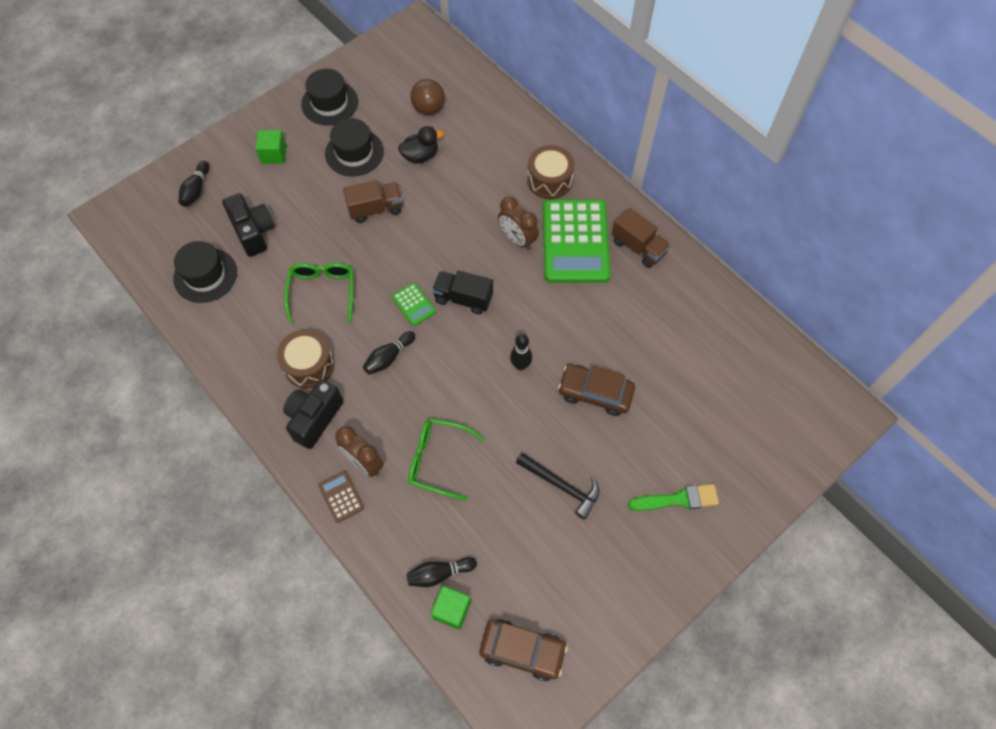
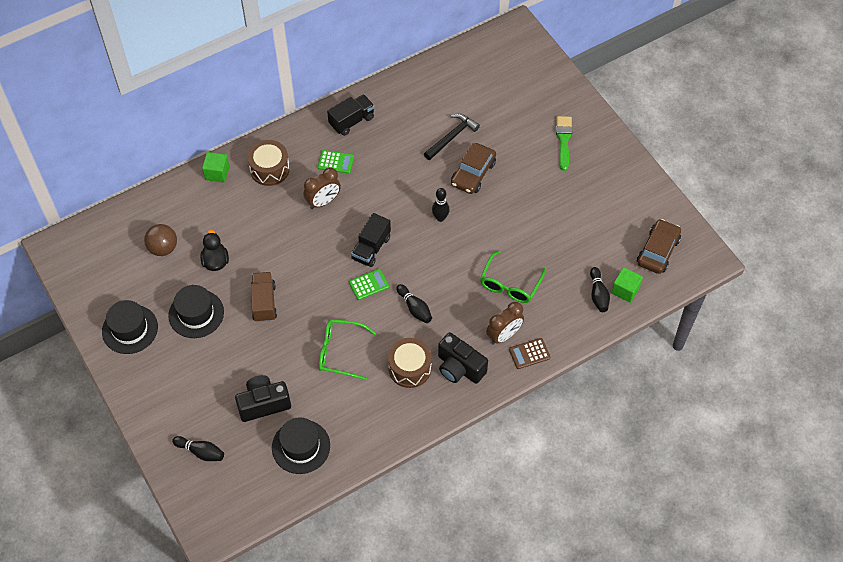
camera: 80 degrees left, 5 degrees down
green cube [255,130,286,164] -> green cube moved to [202,152,230,182]
black hammer [516,453,600,520] -> black hammer moved to [424,114,480,160]
green calculator [543,200,610,283] -> green calculator [318,150,354,174], size x0.42
brown truck [612,208,671,268] -> black truck [327,94,375,136]

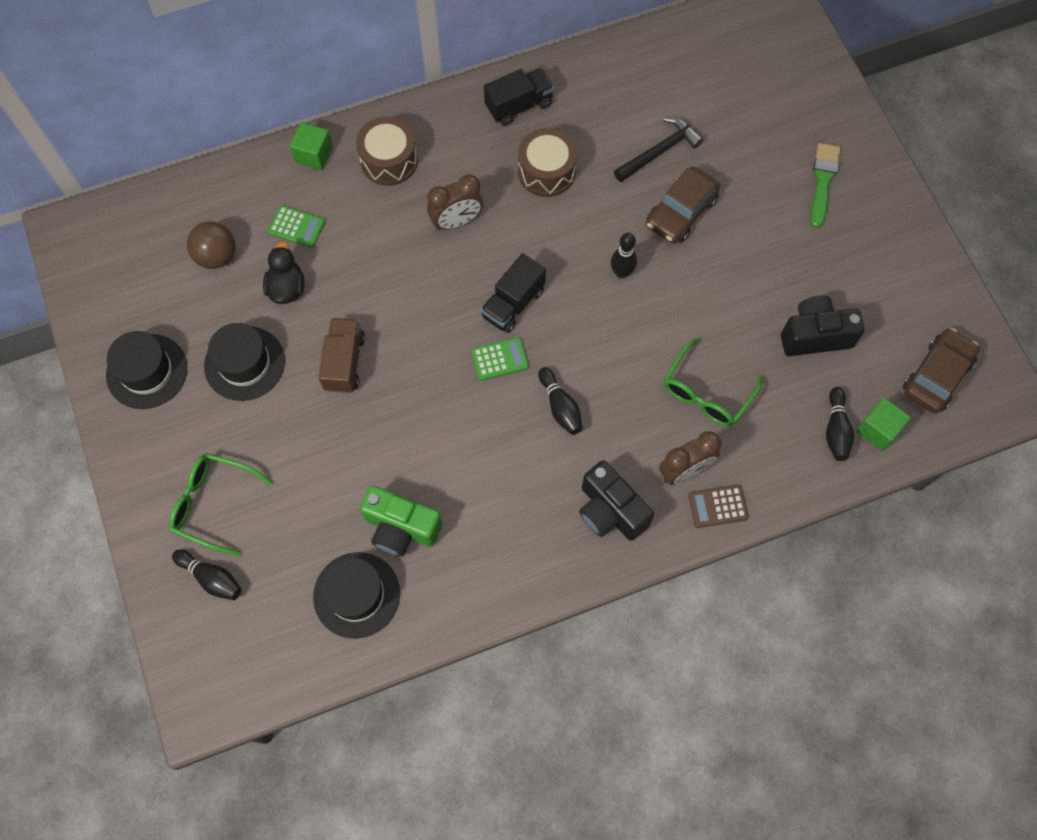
camera: 10 degrees right, 10 degrees up
black camera [235,375,291,422] -> black camera moved to [781,295,865,356]
green calculator [318,150,354,174] -> green calculator moved to [268,205,325,248]
green glasses [319,319,376,380] -> green glasses moved to [169,453,273,556]
brown drum [388,338,432,388] -> brown drum moved to [518,128,577,197]
none -> green camera [360,486,443,557]

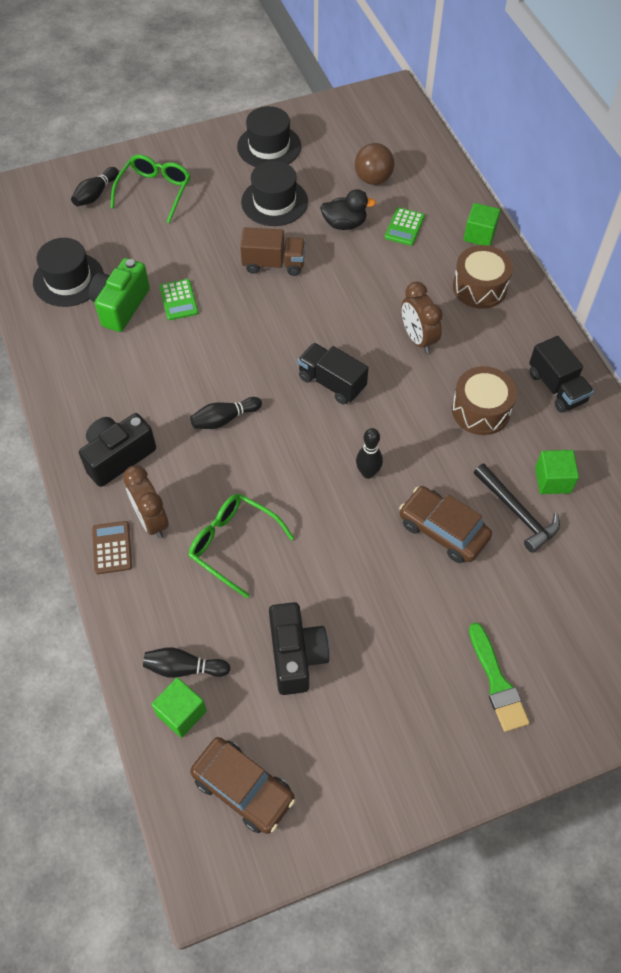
camera: 90 degrees right, 10 degrees down
green calculator [471,337,529,381] -> green calculator moved to [159,279,198,320]
green brush [810,143,841,228] -> green brush turned 60 degrees clockwise [469,623,530,732]
none -> green cube [535,450,579,494]

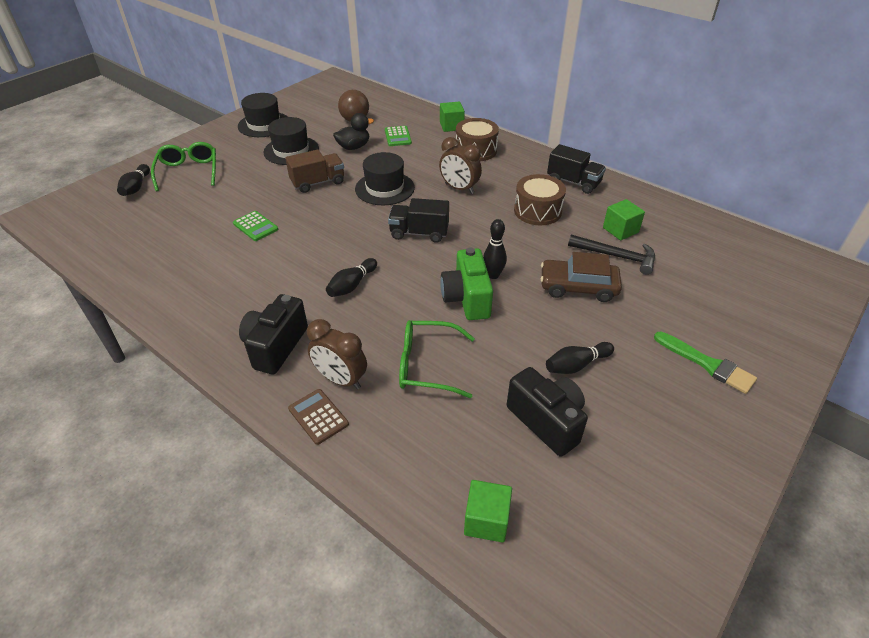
camera: 30 degrees left, 15 degrees down
black hat [33,238,104,307] -> black hat moved to [355,152,415,205]
green camera [89,258,150,332] -> green camera moved to [440,247,493,320]
black bowling pin [143,647,230,678] -> black bowling pin moved to [546,342,614,374]
brown car [190,737,295,834] -> none

